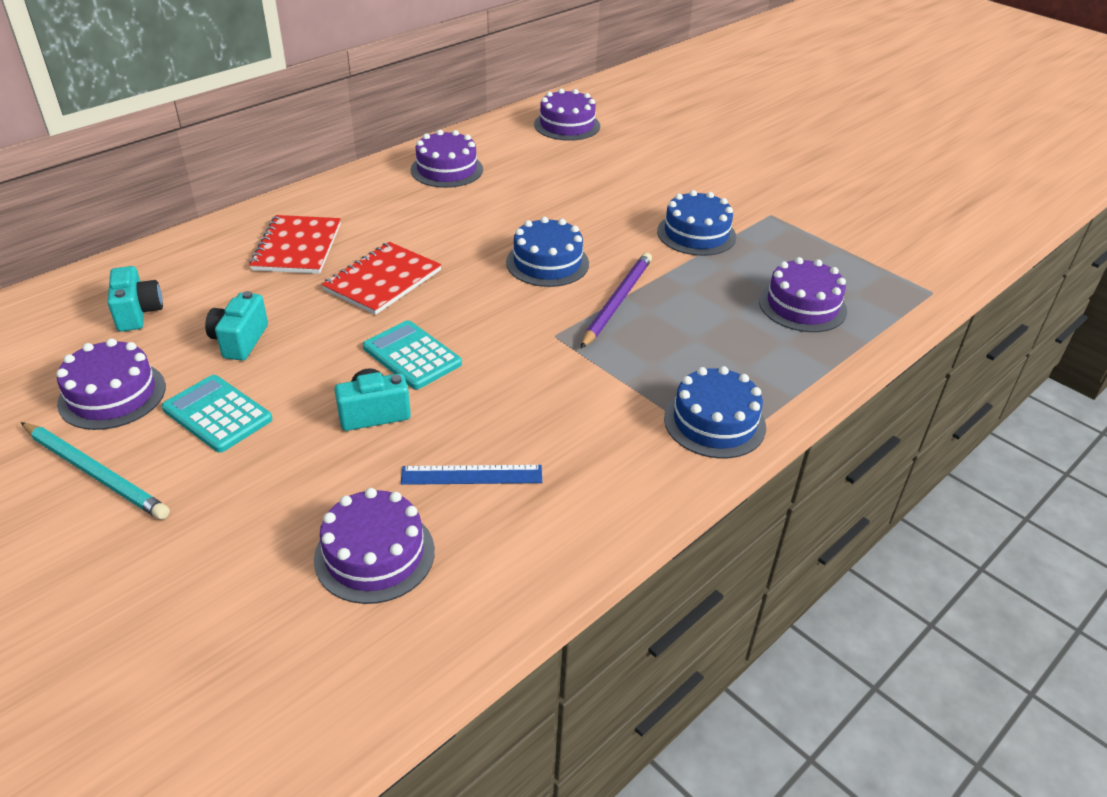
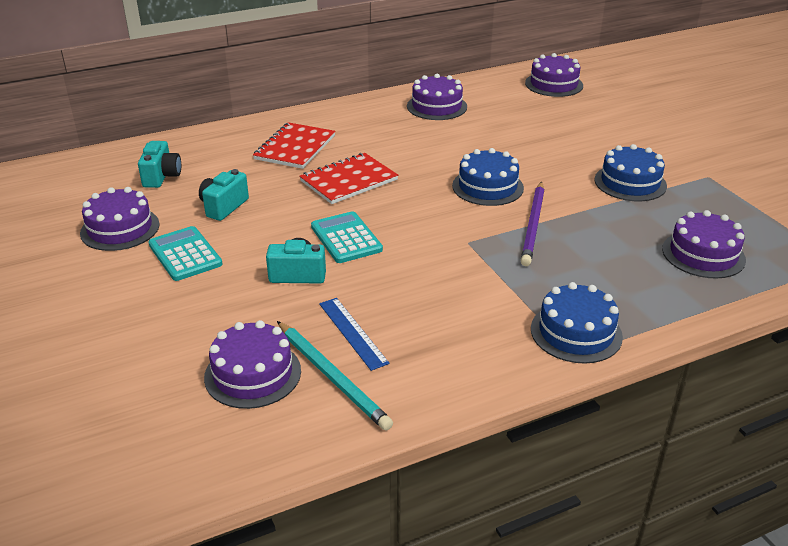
camera: 20 degrees right, 5 degrees down
turquoise pencil [21,422,170,520] -> turquoise pencil moved to [277,321,393,431]
blue ruler [401,465,542,485] -> blue ruler turned 45 degrees clockwise [319,298,389,371]
purple pencil [581,253,652,348] -> purple pencil turned 150 degrees clockwise [521,181,544,266]

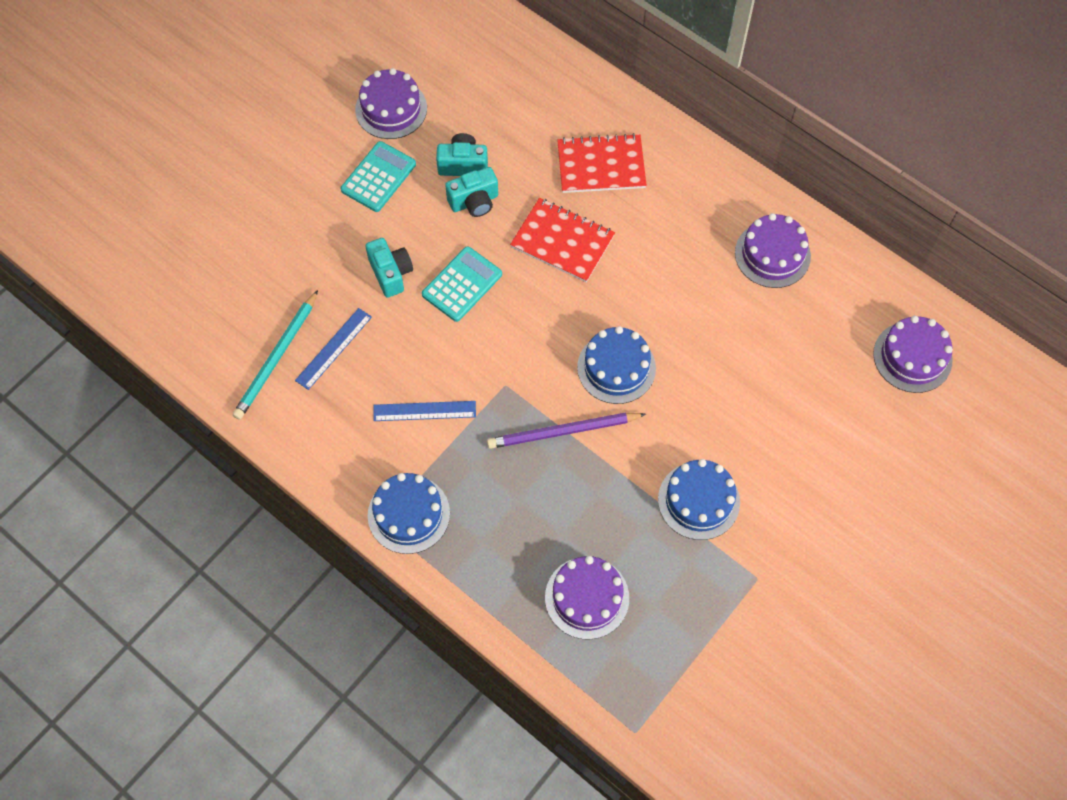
camera: 65 degrees right, 30 degrees up
turquoise camera [138,141,181,188] -> turquoise camera moved to [445,167,498,217]
purple cake [204,320,301,409] -> none
none -> blue ruler [373,401,476,421]

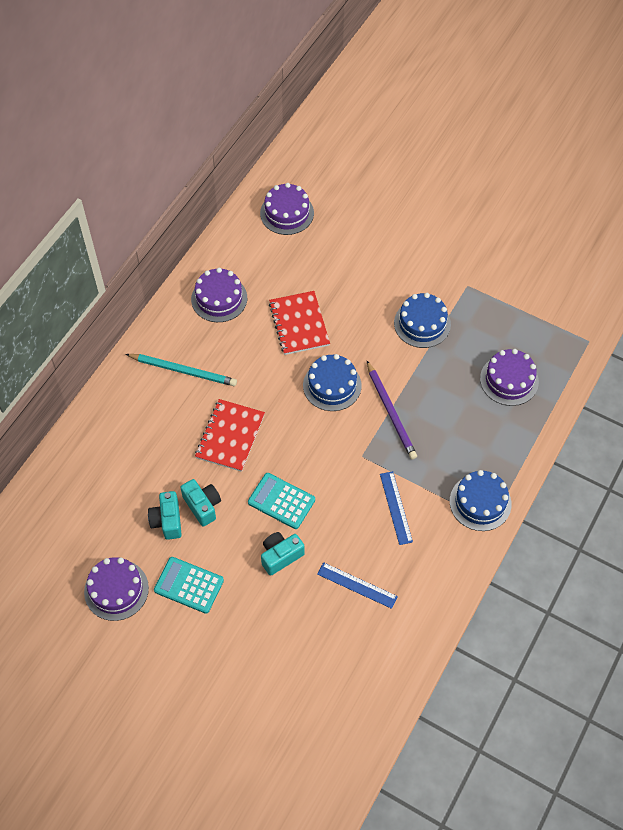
camera: 100 degrees left, 5 degrees down
turquoise pencil [233,290,318,420] -> turquoise pencil moved to [126,354,237,386]
red notebook [557,133,647,193] -> red notebook moved to [269,291,330,355]

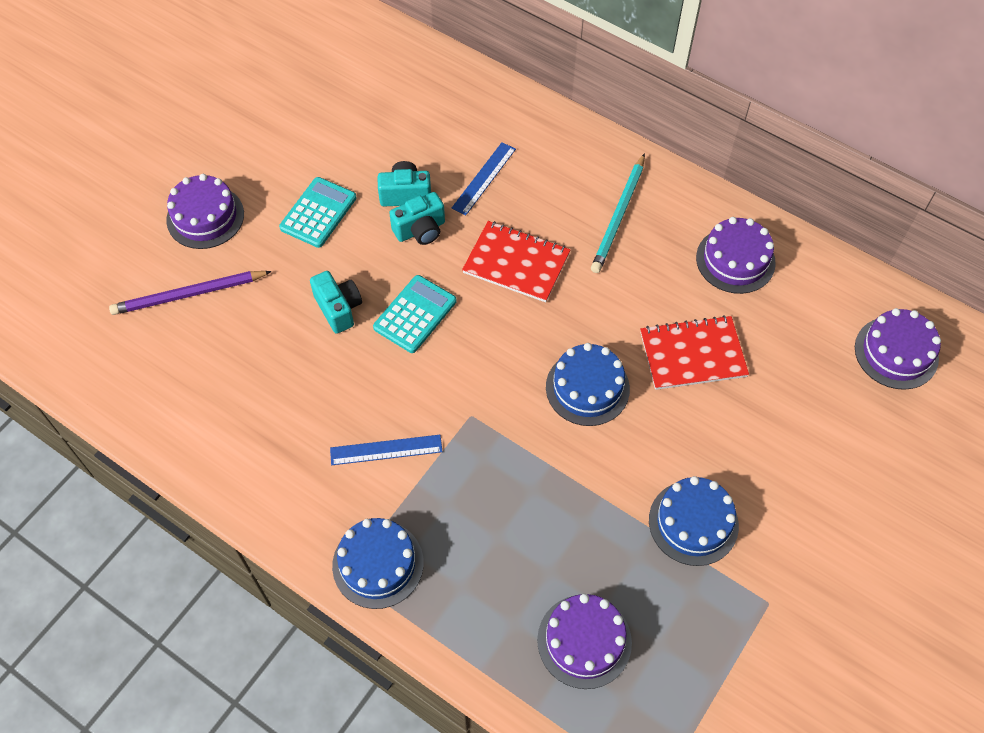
camera: 95 degrees right, 0 degrees up
purple cake [84,557,149,621] -> purple cake moved to [166,174,244,249]
blue ruler [317,562,398,609] -> blue ruler moved to [452,142,516,215]
purple pencil [367,361,417,460] -> purple pencil moved to [109,271,272,315]

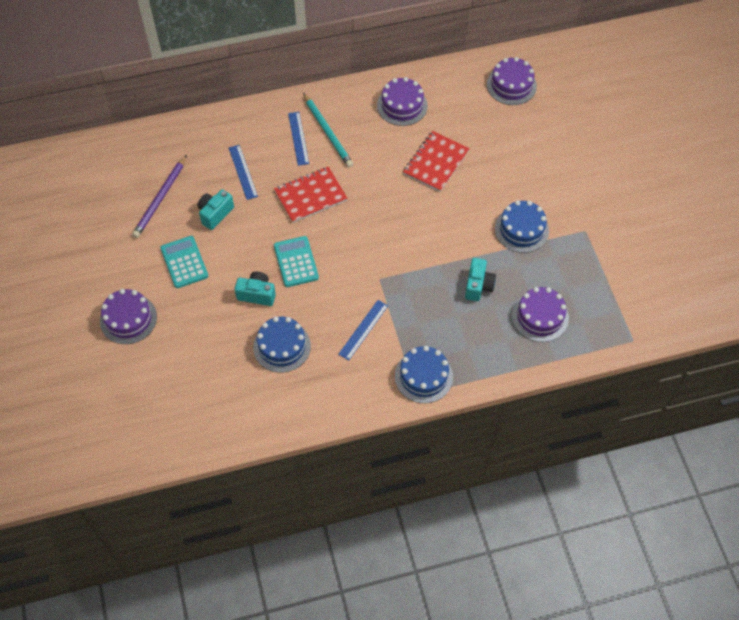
camera: 50 degrees left, 0 degrees up
purple pencil [109,271,272,315] -> purple pencil moved to [132,155,187,238]
turquoise camera [389,192,445,245] -> turquoise camera moved to [465,258,496,301]
blue cake [546,343,630,426] -> blue cake moved to [253,317,311,373]
none -> blue ruler [288,112,309,166]

